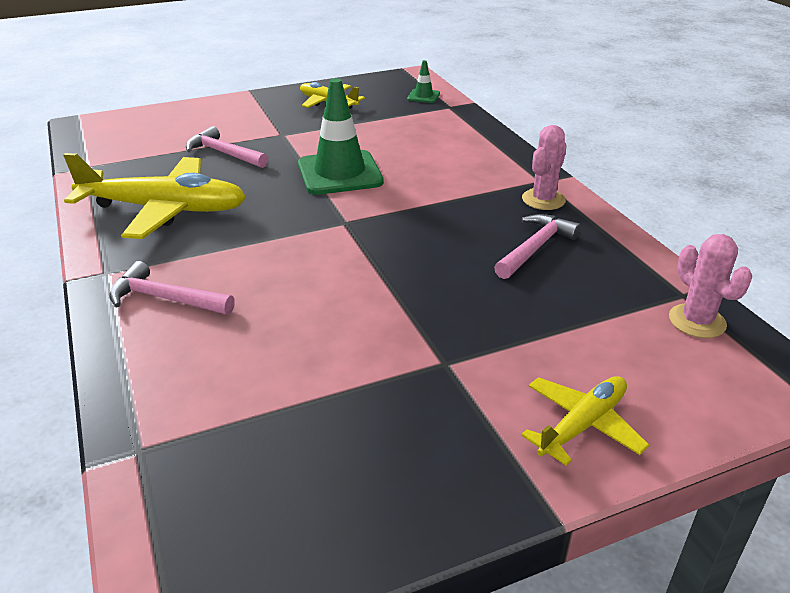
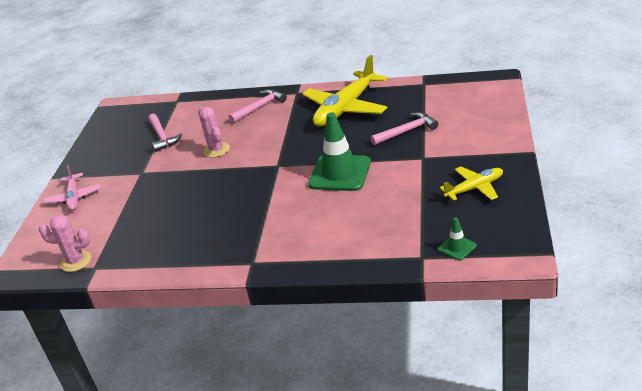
camera: 125 degrees right, 0 degrees up
pink hammer [494,214,581,279] -> pink hammer moved to [148,114,182,152]
yellow plane [521,376,649,466] -> pink plane [44,165,101,211]
pink cactus [522,125,567,210] -> pink cactus moved to [198,107,230,158]

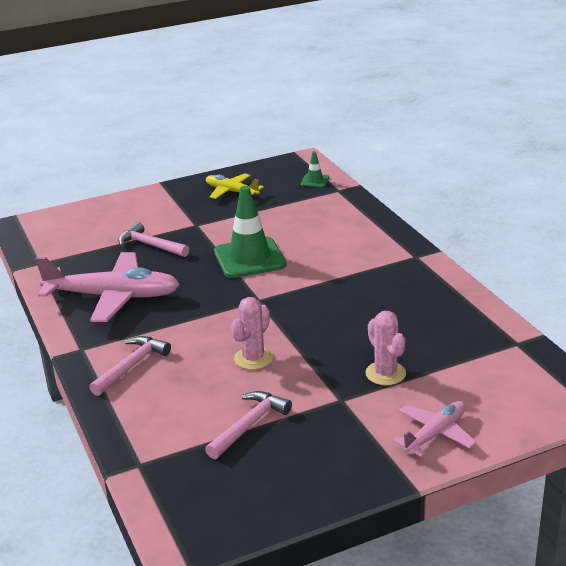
camera: 125 degrees left, 5 degrees down
pink cactus [39,215,92,272] -> pink cactus moved to [365,311,406,386]
pink hammer [229,89,287,123] -> pink hammer turned 105 degrees clockwise [89,336,171,396]
yellow plane [302,55,387,127] -> pink plane [36,252,180,322]

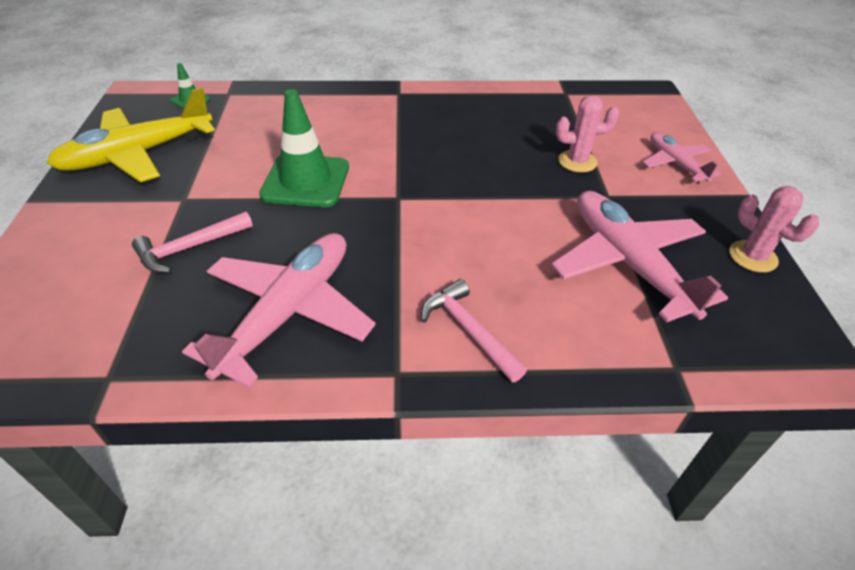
camera: 70 degrees left, 15 degrees up
pink hammer [205,391,292,459] -> pink plane [551,191,728,323]
yellow plane [206,173,264,199] -> yellow plane [47,87,215,182], size x1.80
pink cactus [231,297,273,370] -> pink cactus moved to [729,186,819,273]

